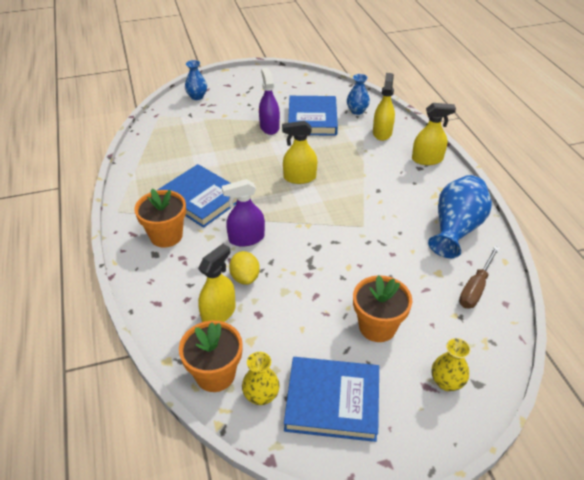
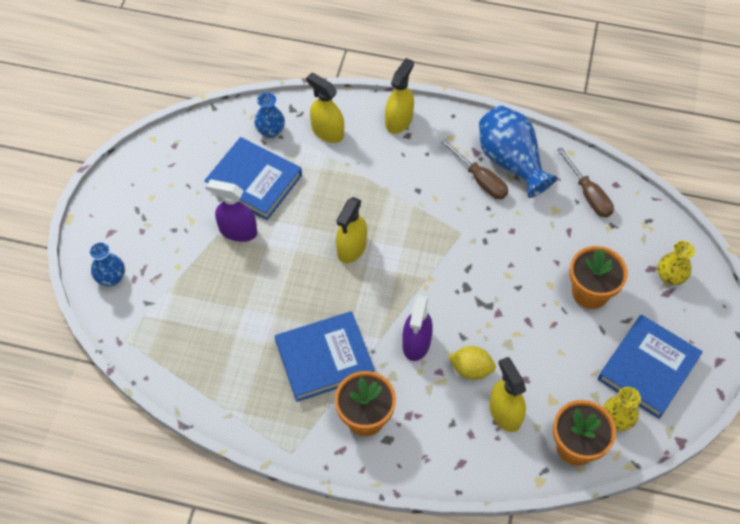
camera: 60 degrees left, 15 degrees up
none -> brown screwdriver [441,139,508,199]

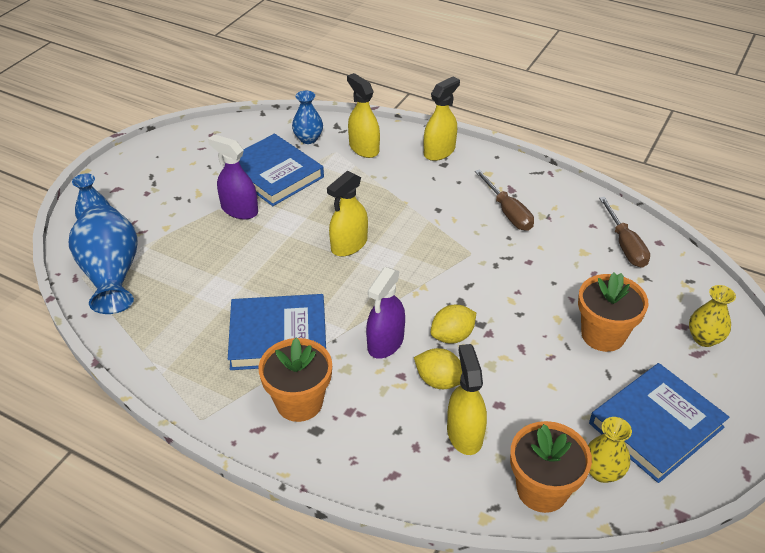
camera: 15 degrees right, 15 degrees down
blue vase [479,106,557,198] -> blue vase moved to [69,204,138,314]
none -> yellow lemon [431,305,476,344]

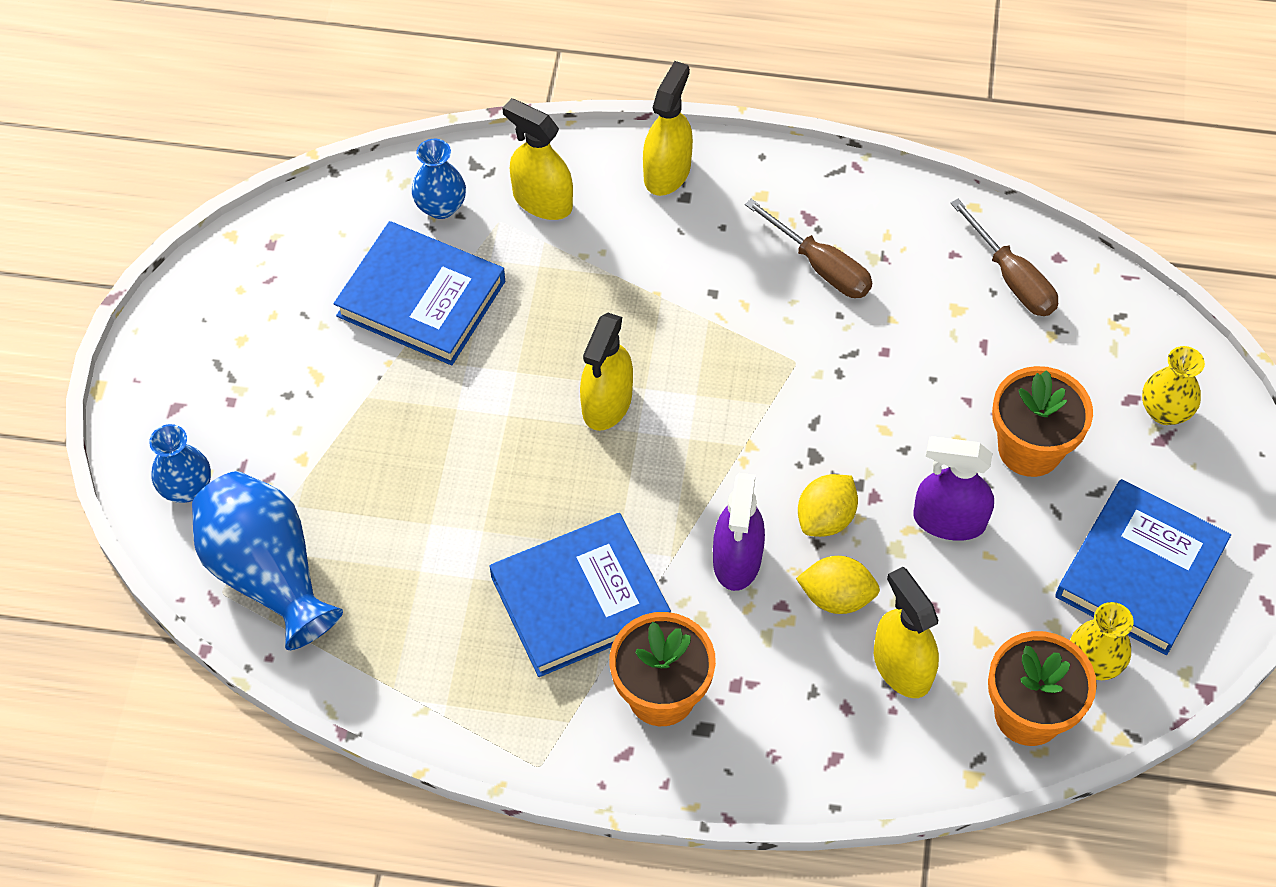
camera: 20 degrees left, 15 degrees up
purple spray bottle [208,134,258,219] -> purple spray bottle moved to [913,436,994,541]

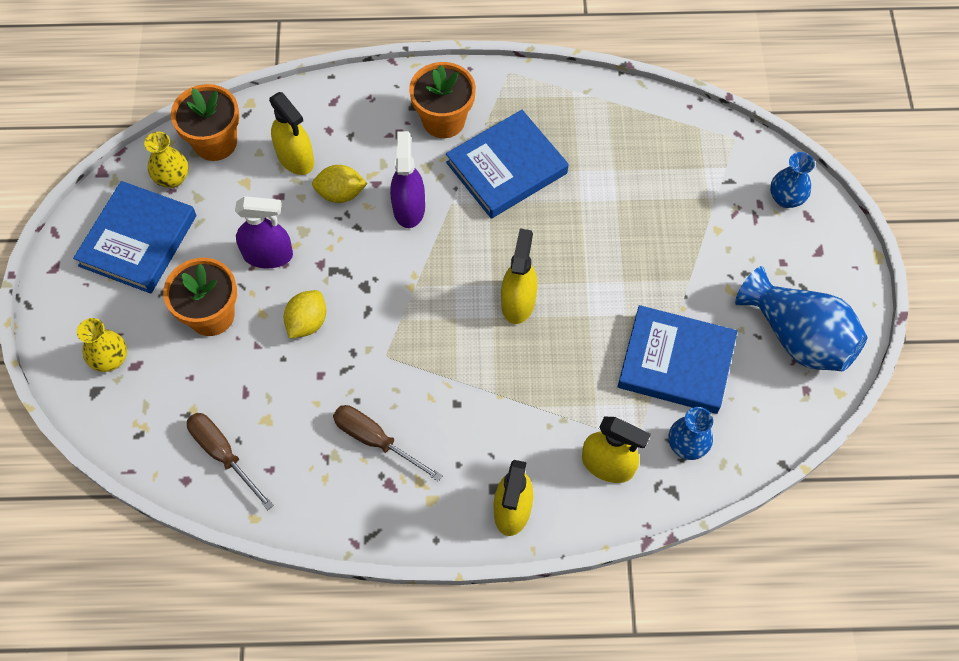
camera: 170 degrees right, 5 degrees up
blue vase [192,471,343,650] -> blue vase moved to [735,266,867,371]
yellow lemon [798,474,858,537] -> yellow lemon moved to [284,290,326,338]

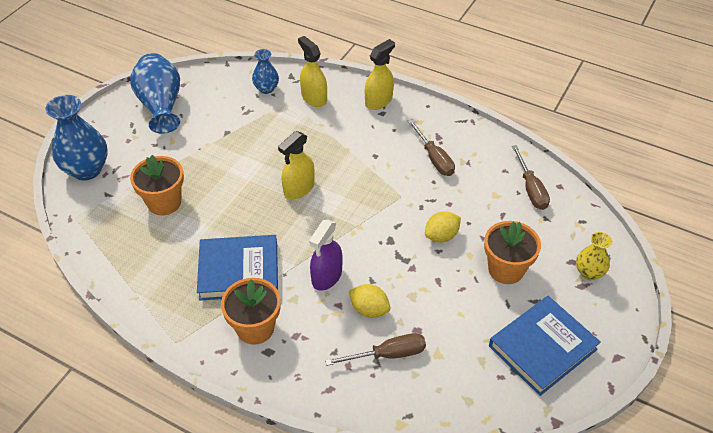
camera: 150 degrees left, 15 degrees down
yellow vase [144,132,188,188] -> none
orange flower pot [171,84,239,161] -> orange flower pot moved to [130,155,184,216]
purple spray bottle [235,196,293,268] -> none
yellow spray bottle [269,92,314,175] -> brown screwdriver [325,333,426,366]
blue book [618,305,737,414] -> none
blue vase [770,152,815,208] -> blue vase [45,95,108,180], size x1.78

